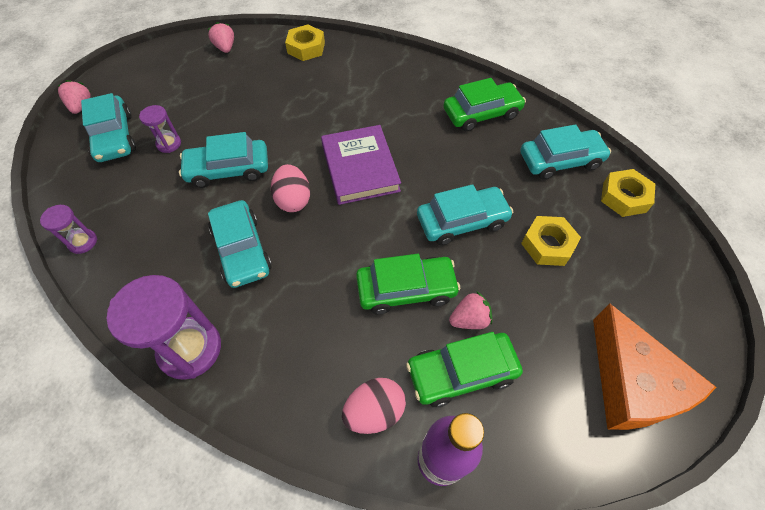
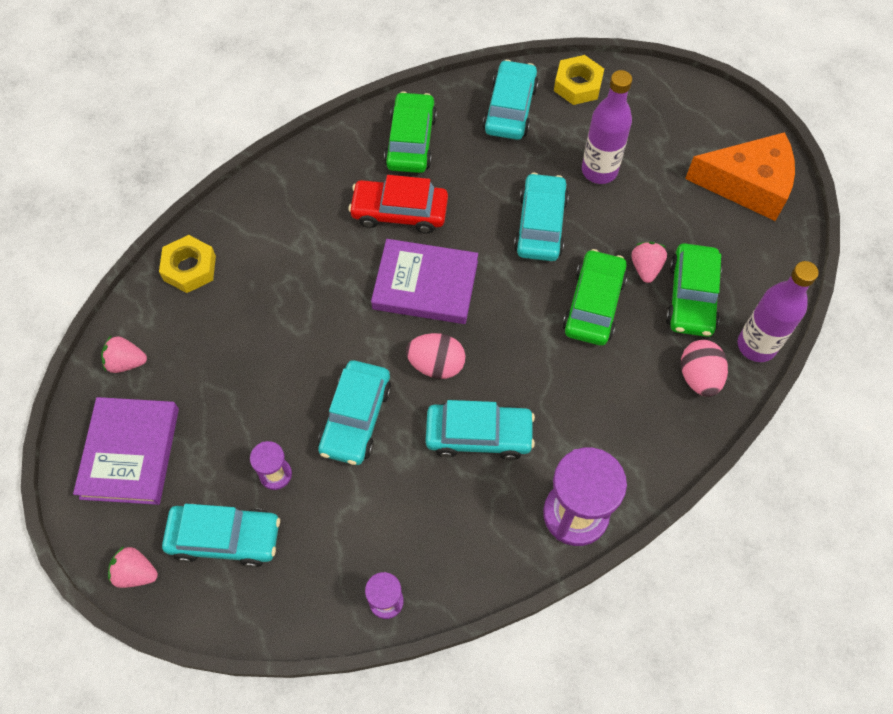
camera: 65 degrees left, 5 degrees up
yellow nut [521,216,581,266] -> purple bottle [582,70,632,184]
none -> purple book [73,397,179,505]
none -> red car [349,175,448,234]

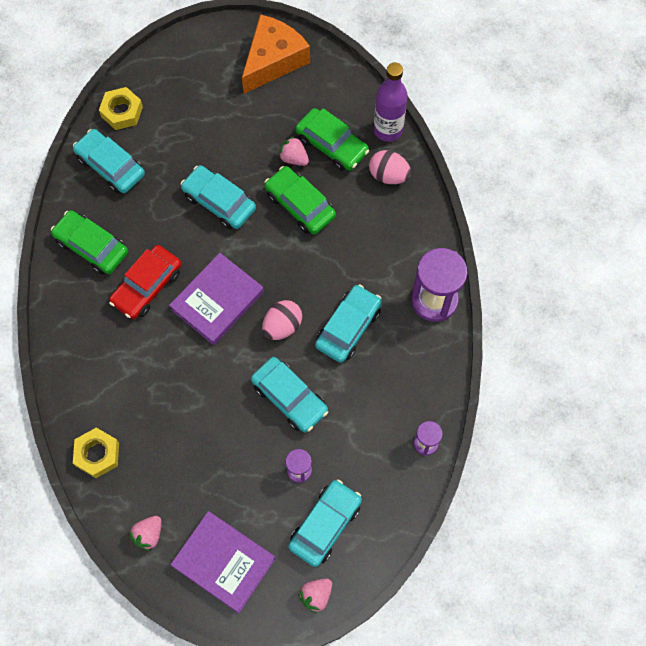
camera: 60 degrees left, 5 degrees up
purple bottle [582,70,632,184] -> none

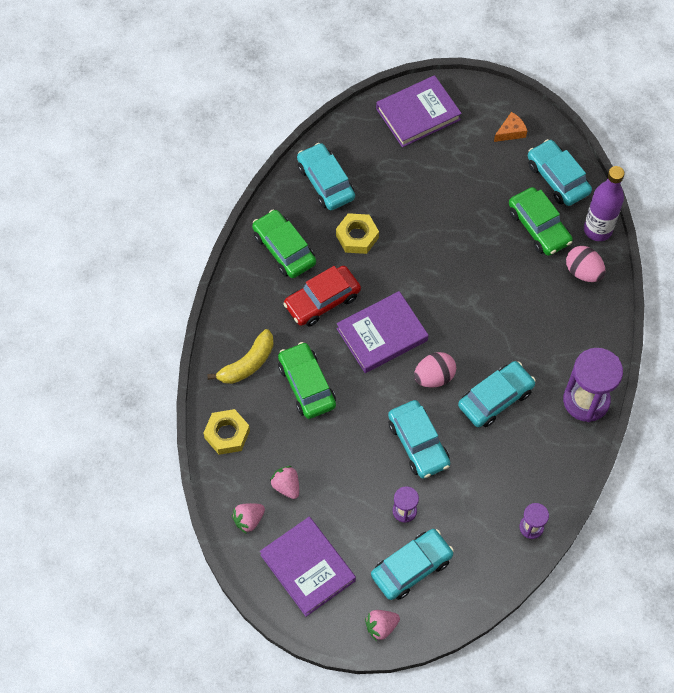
camera: 20 degrees right, 5 degrees down
yellow nut [99,87,143,130] -> yellow nut moved to [336,213,379,254]
turquoise car [181,165,256,229] -> turquoise car moved to [528,139,592,206]
orange cheese [242,14,310,94] -> orange cheese [494,112,527,142], size x0.44
green car [265,166,336,234] -> green car moved to [278,342,336,419]
pink strawberry [279,136,309,166] -> pink strawberry moved to [270,466,299,499]
none -> yellow banana [207,329,274,384]
none -> purple book [376,75,462,147]

